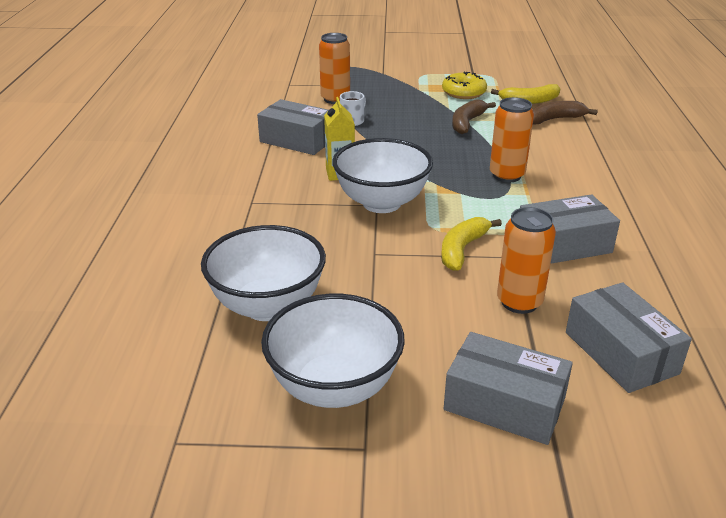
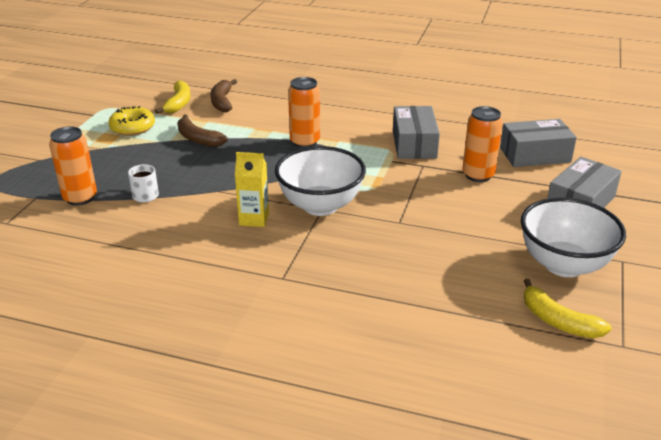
camera: 75 degrees left, 0 degrees up
white bowl [201,225,326,321] -> none
grey box [257,99,329,155] -> none
yellow banana [441,217,502,271] -> yellow banana moved to [524,279,612,338]

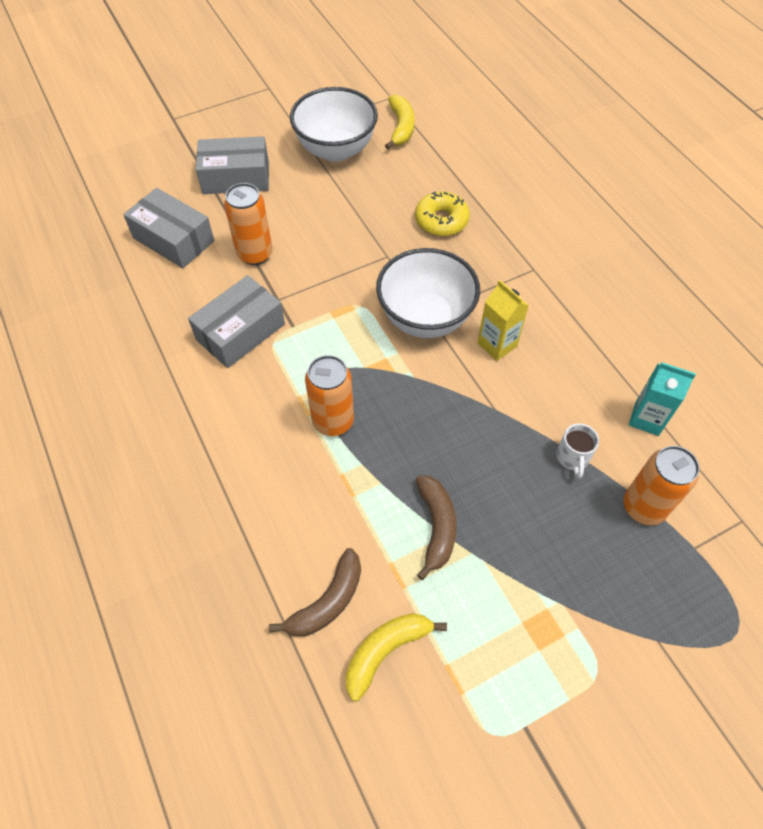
camera: 135 degrees left, 25 degrees up
yellow donut [109,106,155,136] -> yellow donut moved to [415,192,470,236]
none -> turquoise carton [629,362,696,436]

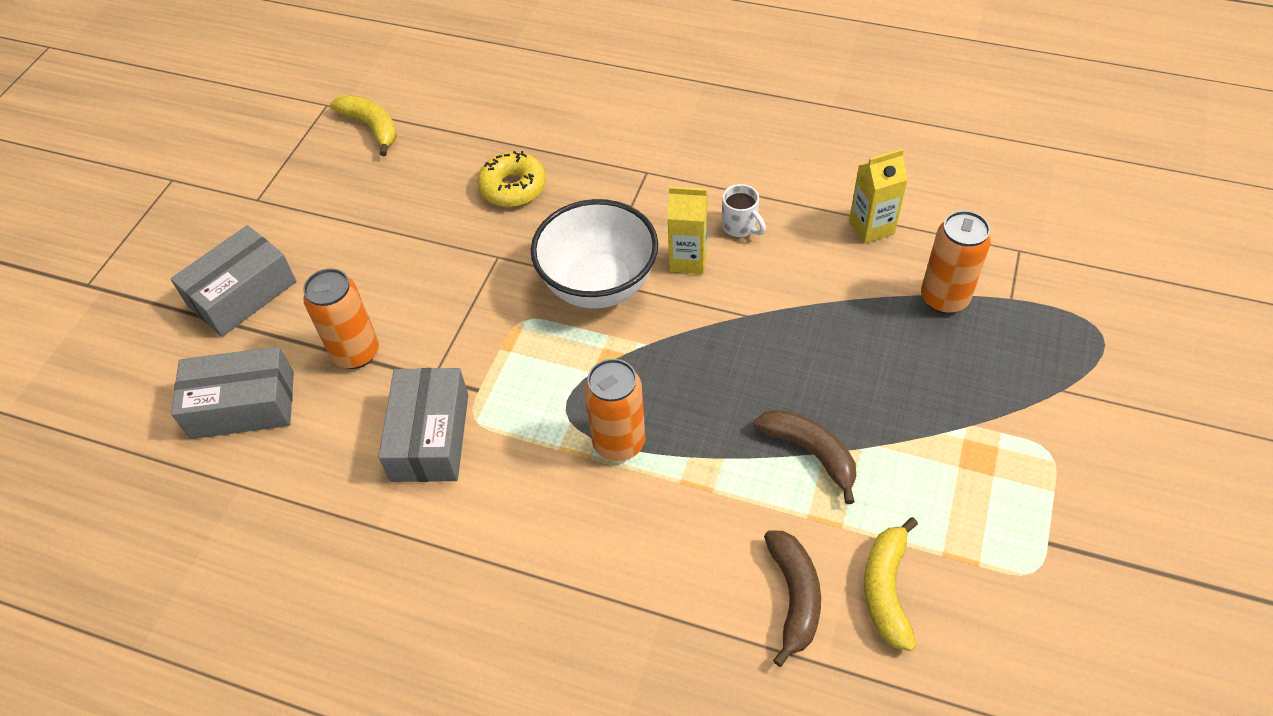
camera: 40 degrees left, 5 degrees down
white bowl [290,87,378,162] -> none
white mug [557,424,599,479] -> white mug moved to [722,184,766,237]
turquoise carton [629,362,696,436] -> yellow carton [849,149,908,244]

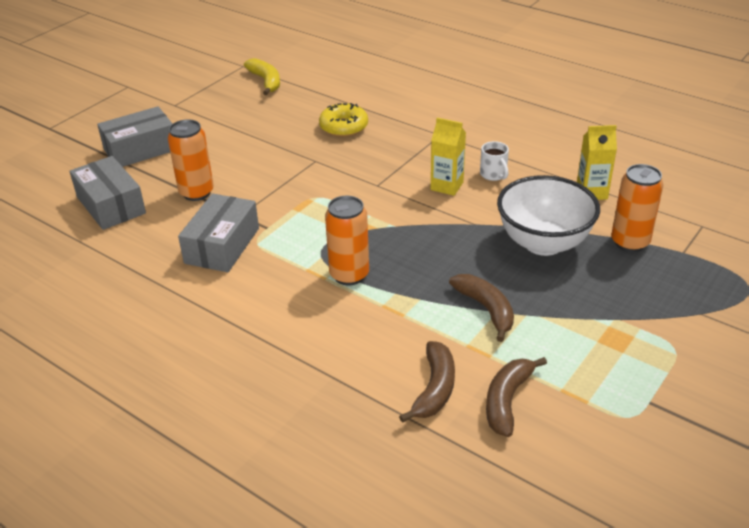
camera: 15 degrees right, 15 degrees down
grey box [171,346,294,439] -> grey box turned 45 degrees clockwise [69,156,146,230]
white bowl [531,199,658,309] -> white bowl moved to [497,175,600,256]
yellow banana [864,517,918,651] -> brown banana [486,357,547,437]

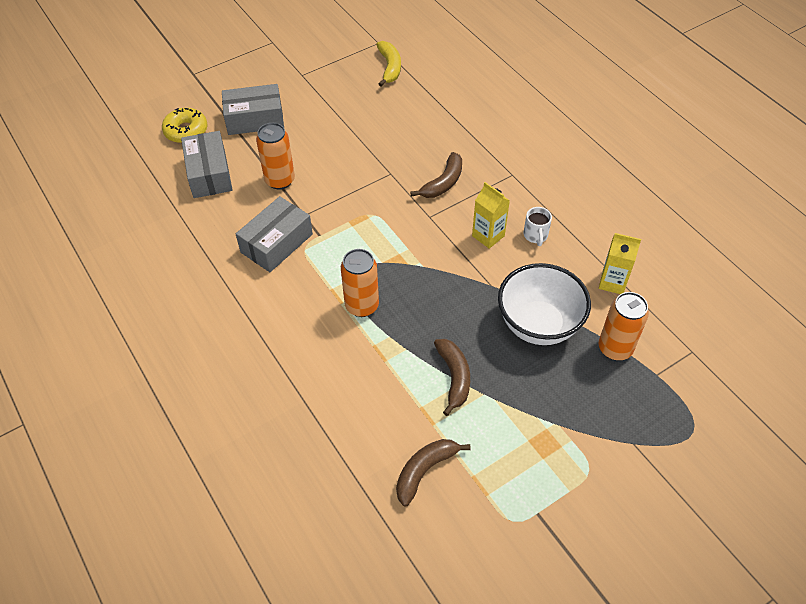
camera: 20 degrees right, 15 degrees up
yellow donut [319,103,368,137] -> yellow donut moved to [162,108,207,143]
brown banana [399,341,455,423] -> brown banana moved to [410,152,462,198]

